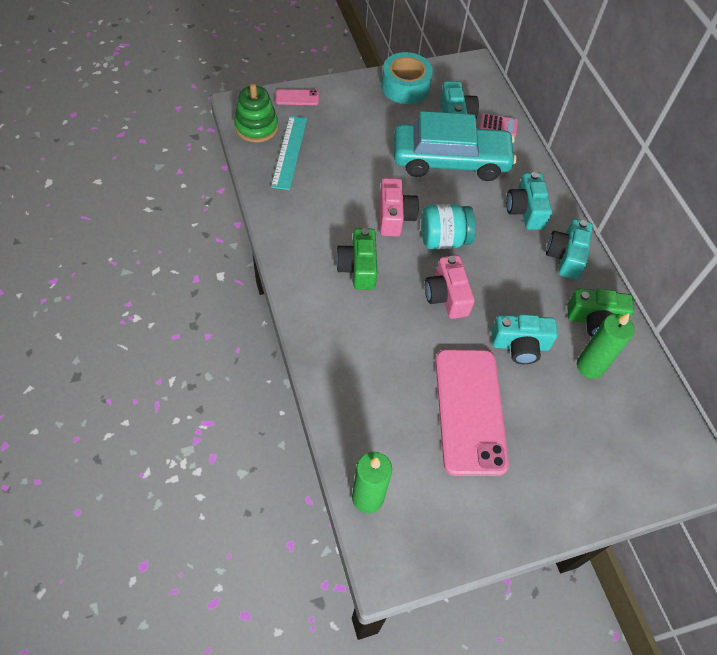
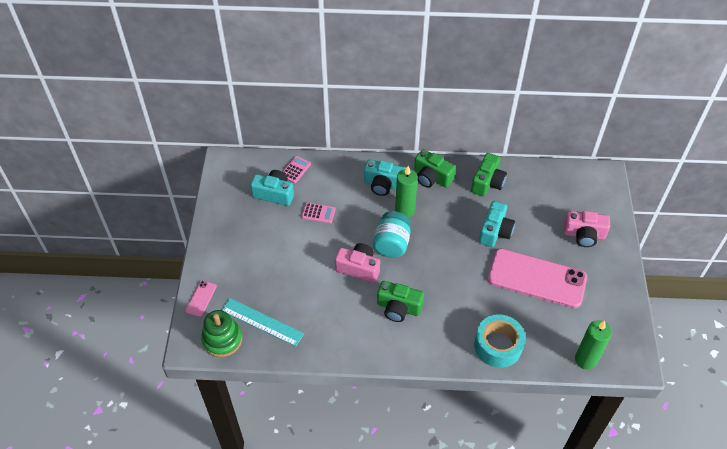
camera: 65 degrees left, 5 degrees down
turquoise tape [381,52,433,104] -> turquoise tape moved to [474,314,525,368]
turquoise car [394,111,517,181] -> pink calculator [301,202,336,224]
pink camera [425,255,475,319] -> pink camera moved to [564,211,610,247]
turquoise camera [546,219,593,280] -> green camera [414,149,456,188]
green candle [577,313,635,379] -> green candle moved to [395,166,418,218]

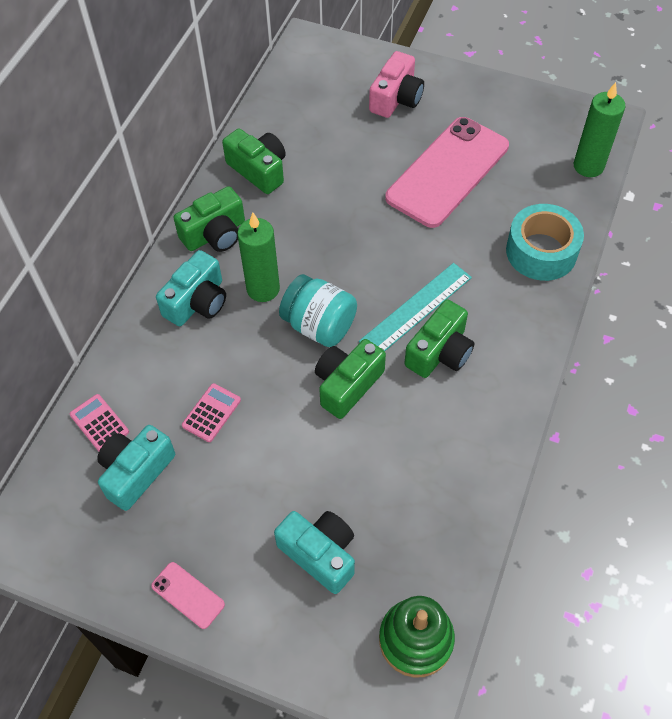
camera: 70 degrees left, 5 degrees up
pink phone [186,280,217,317] -> pink phone moved to [151,562,225,629]
turquoise ruler [222,298,304,347] -> turquoise ruler moved to [359,263,472,351]
pink camera [335,243,380,283] -> green camera [315,339,386,419]
turquoise camera [479,201,515,247] -> turquoise camera moved to [274,511,355,594]

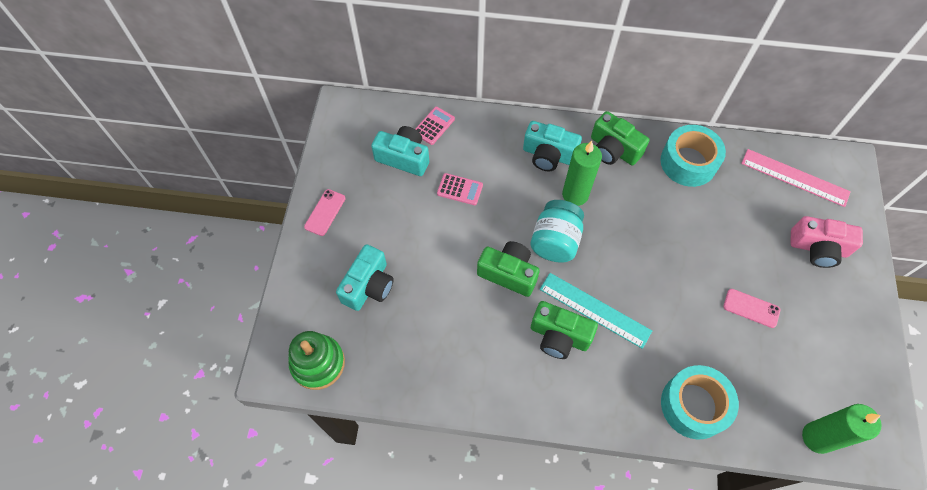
camera: 75 degrees right, 5 degrees up
green camera [222,129,286,194] -> turquoise tape [661,125,726,187]
pink phone [385,117,509,228] -> pink phone [723,289,780,328], size x0.41
none -> pink ruler [741,149,851,207]

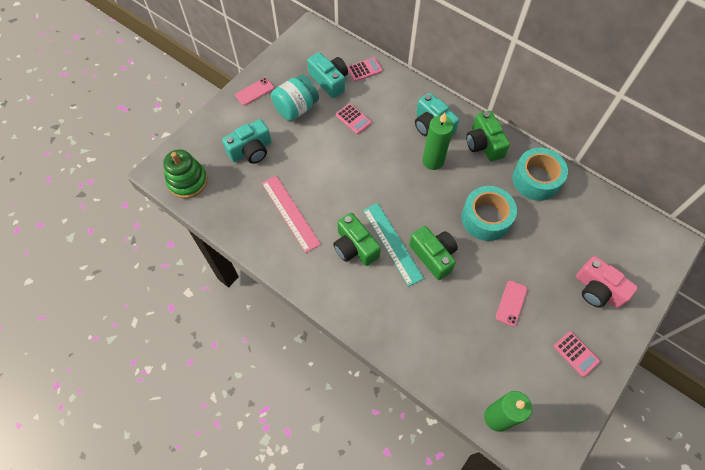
camera: 30 degrees right, 0 degrees up
green camera [477,241,540,297] -> green camera moved to [409,226,458,280]
turquoise jar [531,200,584,263] -> turquoise jar moved to [271,74,319,121]
turquoise tape [661,365,739,439] -> turquoise tape moved to [461,186,517,241]
pink phone [723,289,780,328] -> pink phone turned 60 degrees clockwise [495,280,528,326]
pink ruler [741,149,851,207] -> pink ruler moved to [262,176,321,253]
none -> pink calculator [554,331,600,377]

